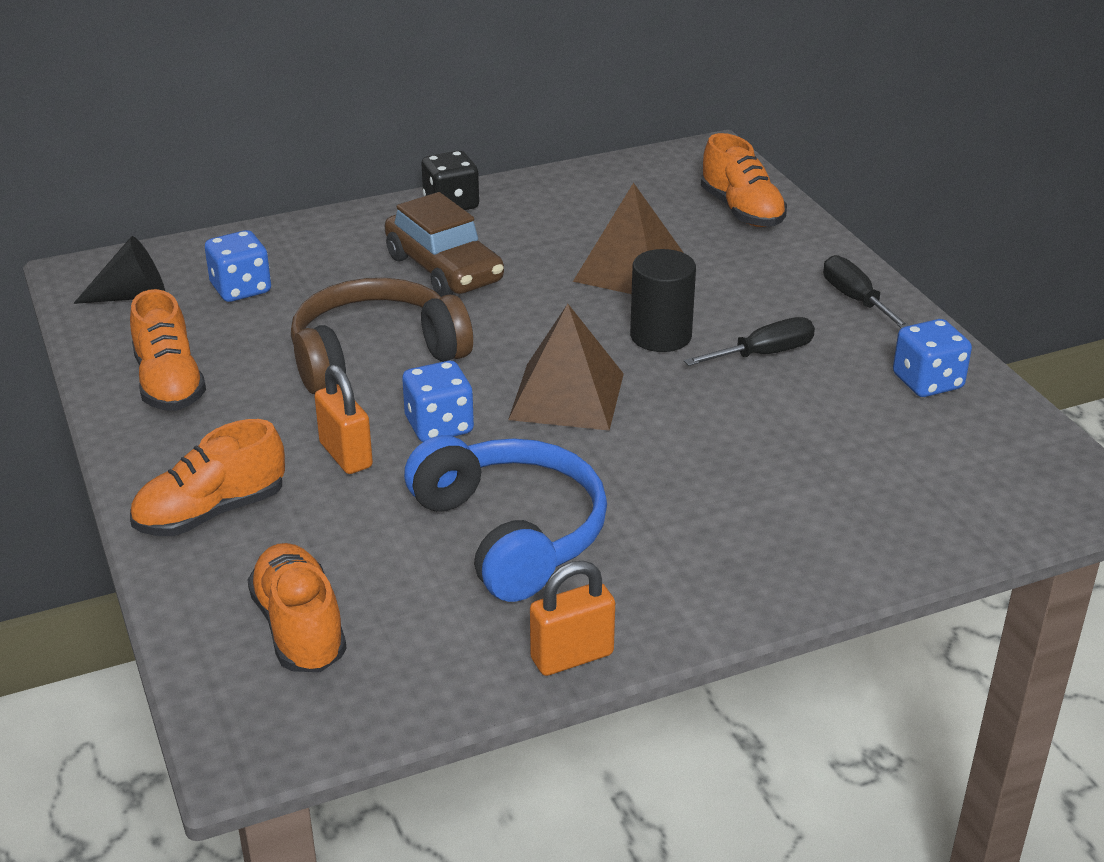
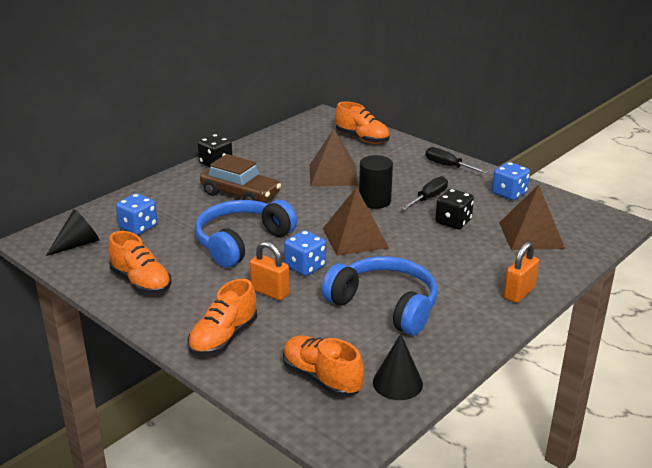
camera: 25 degrees left, 5 degrees down
brown headphones [291,278,473,394] -> blue headphones [195,200,297,268]
orange padlock [530,561,615,676] -> orange padlock moved to [504,242,539,303]
none -> black cone [373,334,423,400]
none -> black dice [435,189,474,229]
none -> brown pyramid [499,185,565,250]

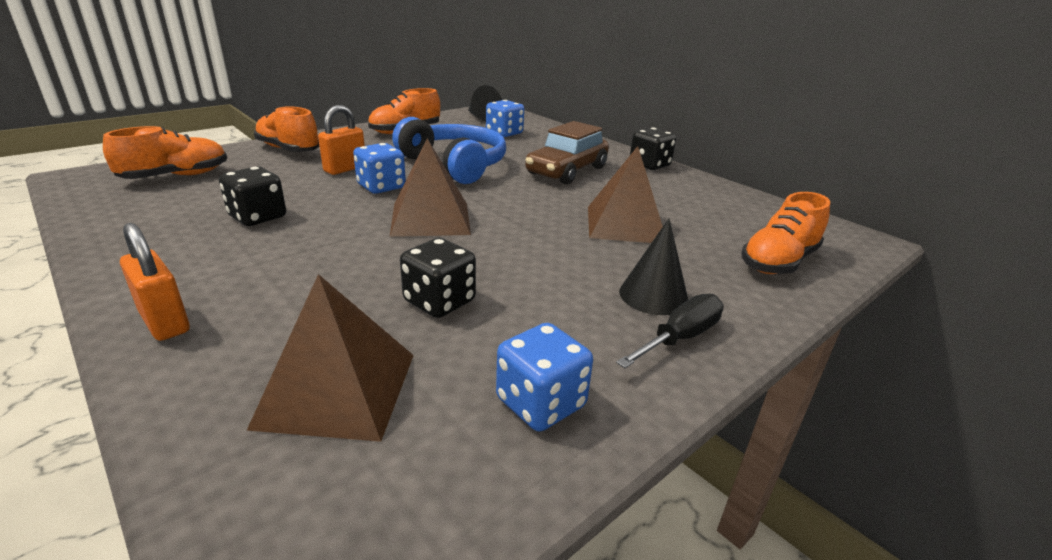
camera: 95 degrees right, 0 degrees up
blue headphones [322,256,438,336] -> black dice [219,166,286,226]
black cylinder [359,155,393,209] -> none
black cone [373,334,423,400] -> black cone moved to [619,219,688,315]
black screwdriver [401,176,448,210] -> none

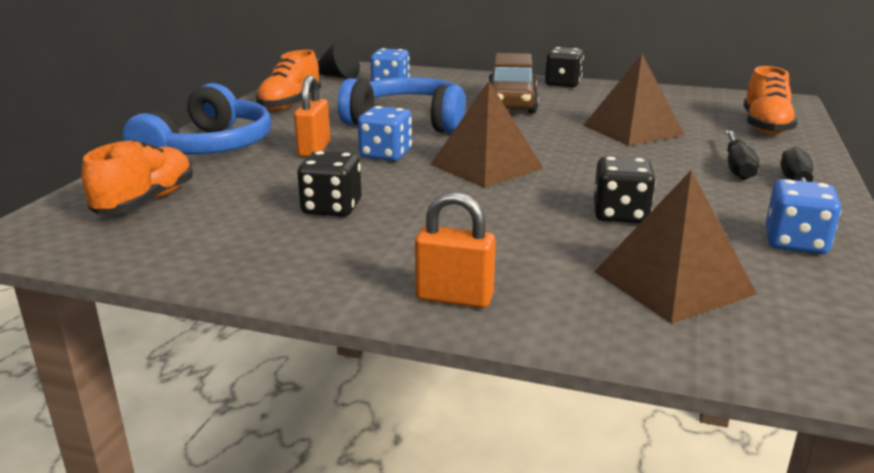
camera: 30 degrees left, 5 degrees down
orange shoe [254,106,320,152] -> blue headphones [123,83,271,155]
black cone [619,219,688,315] -> black screwdriver [725,131,759,180]

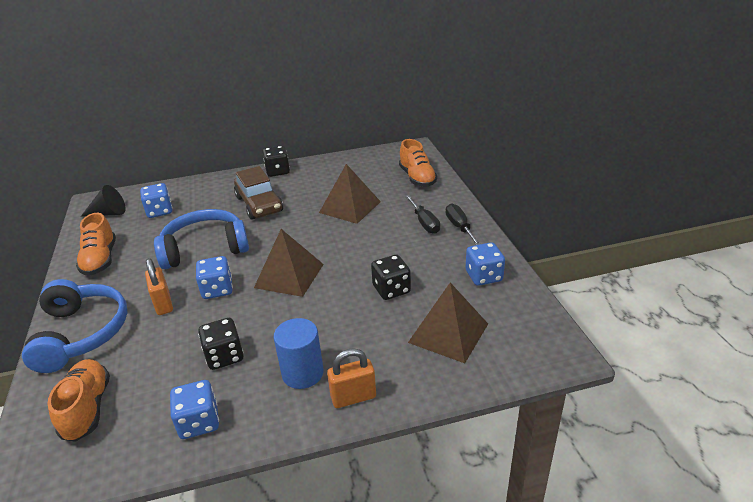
camera: 30 degrees left, 10 degrees up
none -> blue dice [170,380,219,439]
none -> blue cylinder [274,318,324,389]

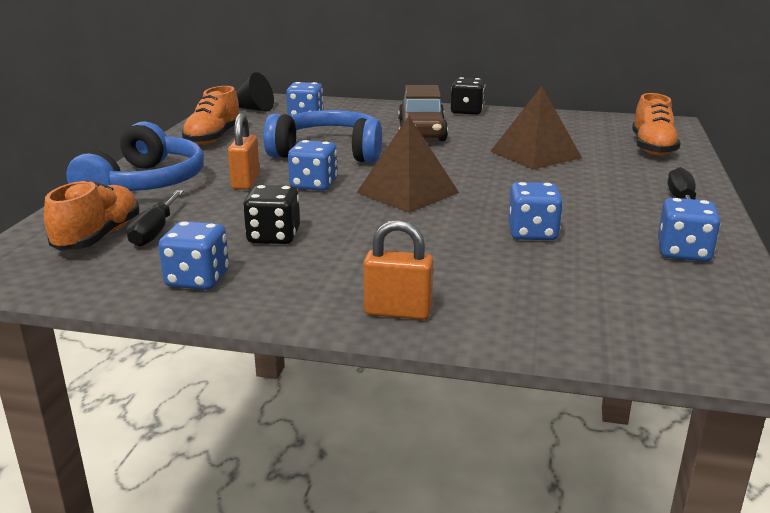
camera: 25 degrees right, 10 degrees down
blue cylinder [274,318,324,389] -> none
black dice [371,255,411,300] -> blue dice [508,182,563,240]
black screwdriver [405,195,440,234] -> black screwdriver moved to [126,190,184,247]
brown pyramid [408,283,488,363] -> none

